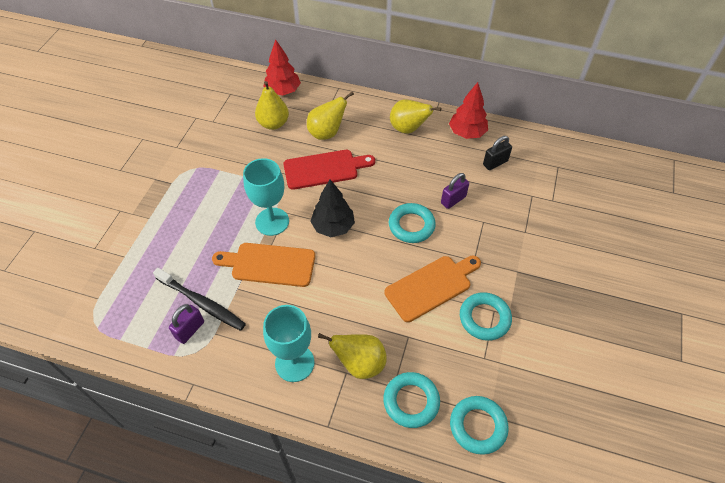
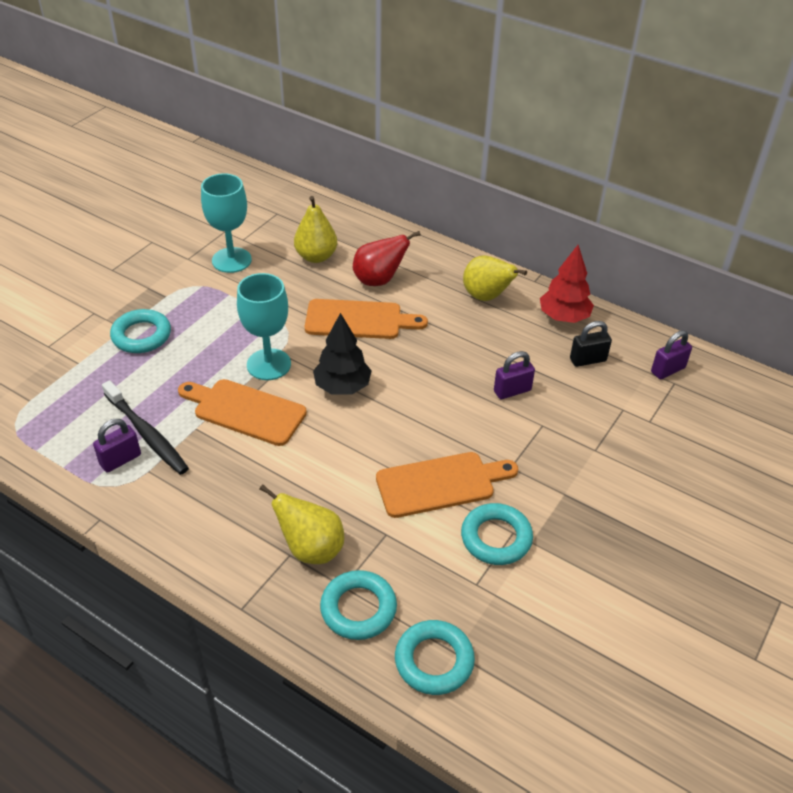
camera: 15 degrees right, 10 degrees down
red tree [263,39,301,95] -> none
turquoise goblet [263,305,314,382] -> turquoise goblet moved to [201,173,252,273]
red cutting board [283,150,375,190] -> orange cutting board [305,299,428,339]
yellow pear [307,92,354,140] -> red pear [353,231,421,286]
turquoise ring [389,203,436,243] -> turquoise ring moved to [110,309,171,353]
none -> purple padlock [651,330,692,379]

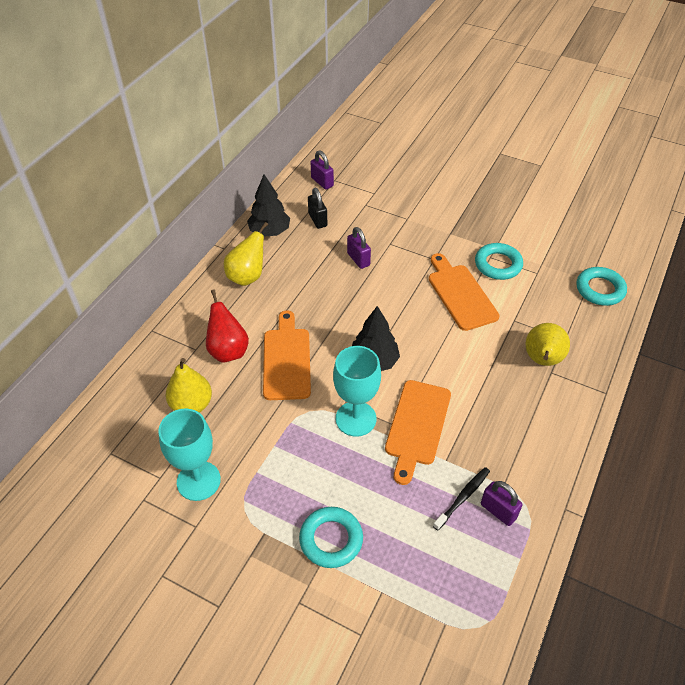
camera: 95 degrees left, 5 degrees up
black toothbrush [102,380,189,475] -> black toothbrush [433,467,490,530], size x0.65
turquoise ring [320,570,397,640] -> none
red tree [540,245,594,323] -> black tree [247,174,290,236]

